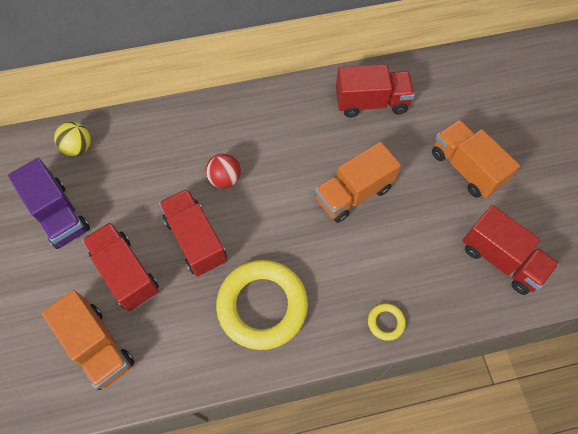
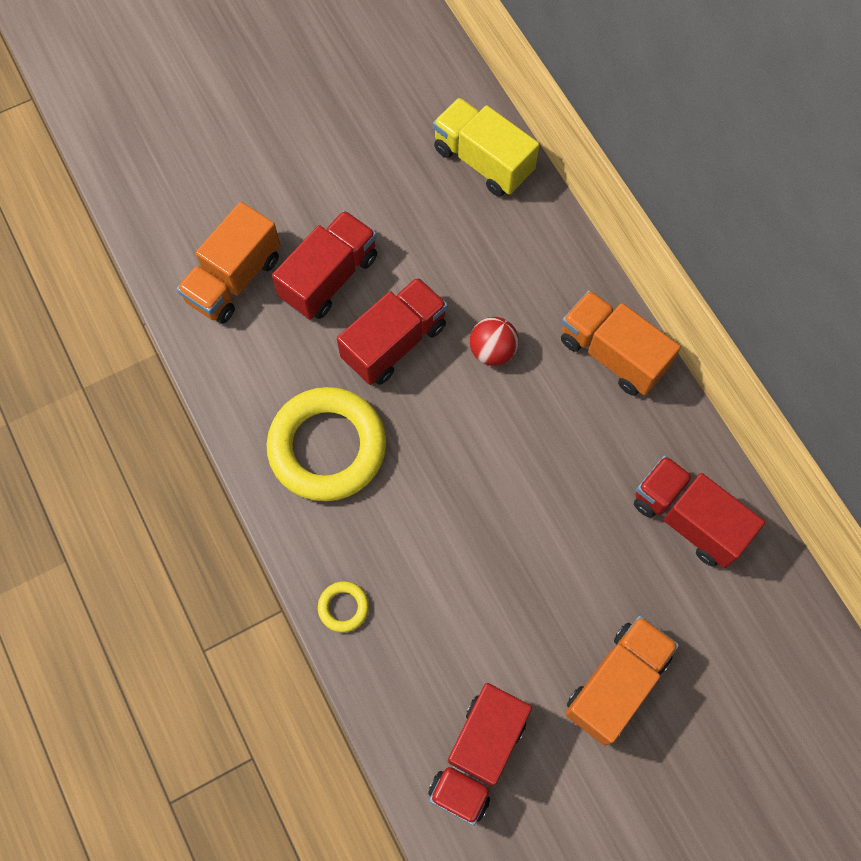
camera: 75 degrees right, 5 degrees up
purple truck [8,158,90,249] -> none
yellow ball [54,122,91,156] -> yellow truck [433,98,539,197]
orange truck [315,142,401,223] -> orange truck moved to [561,290,681,396]
red truck [336,64,415,118] -> red truck turned 150 degrees clockwise [634,455,765,568]

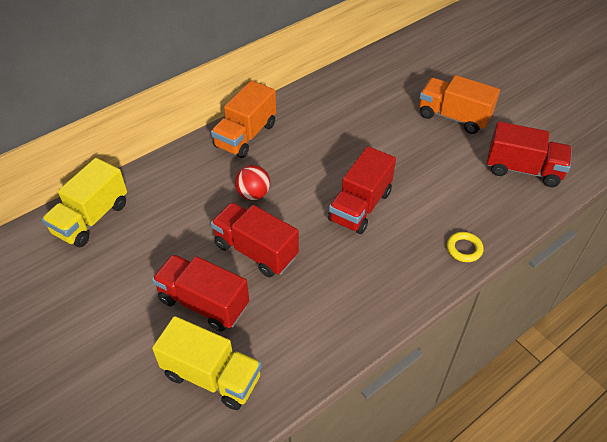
camera: 100 degrees left, 20 degrees down
orange truck [177,202,280,324] -> yellow truck [152,316,262,410]
yellow ring [266,387,386,501] -> none
red truck [634,455,765,568] -> red truck moved to [328,146,396,234]

